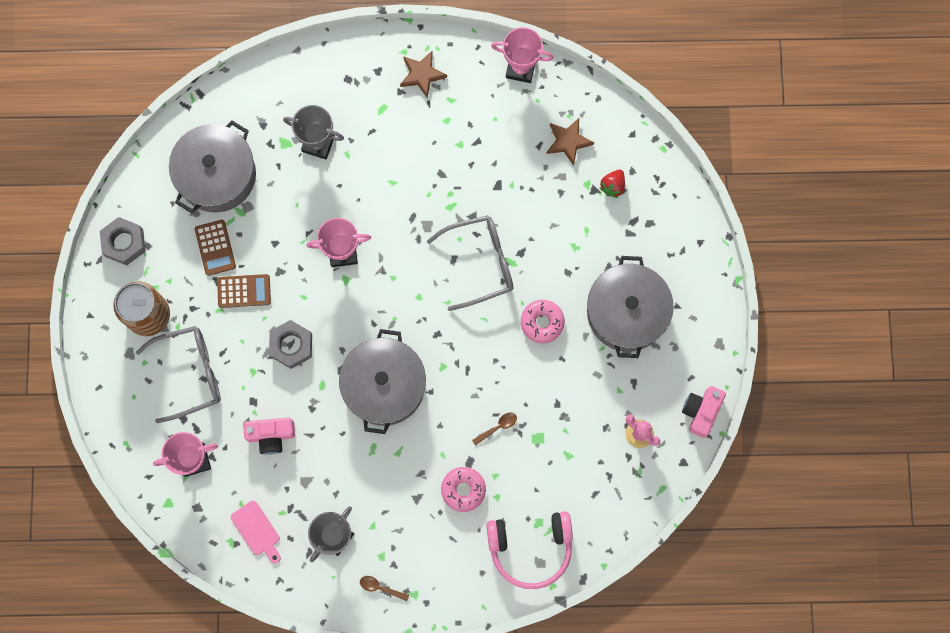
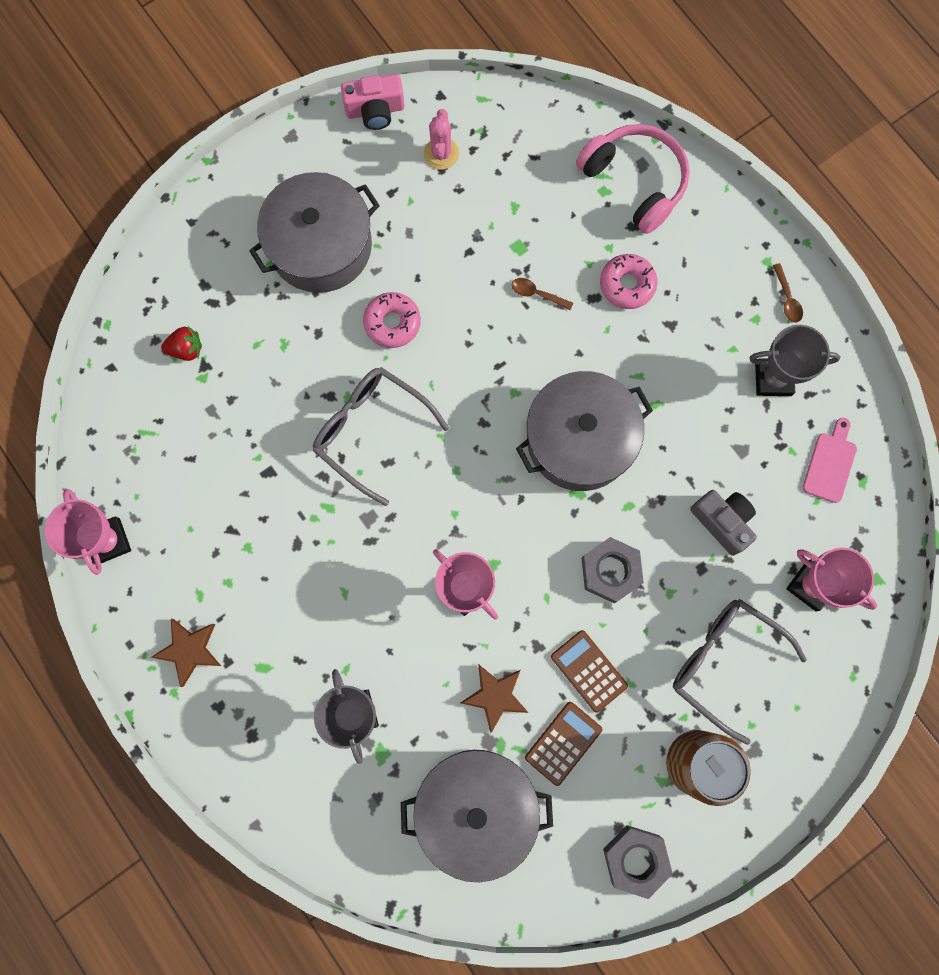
camera: 125 degrees left, 0 degrees up
pink camera [243,417,295,455] -> grey camera [690,490,757,556]
brown star [546,118,594,166] -> brown star moved to [460,664,529,733]

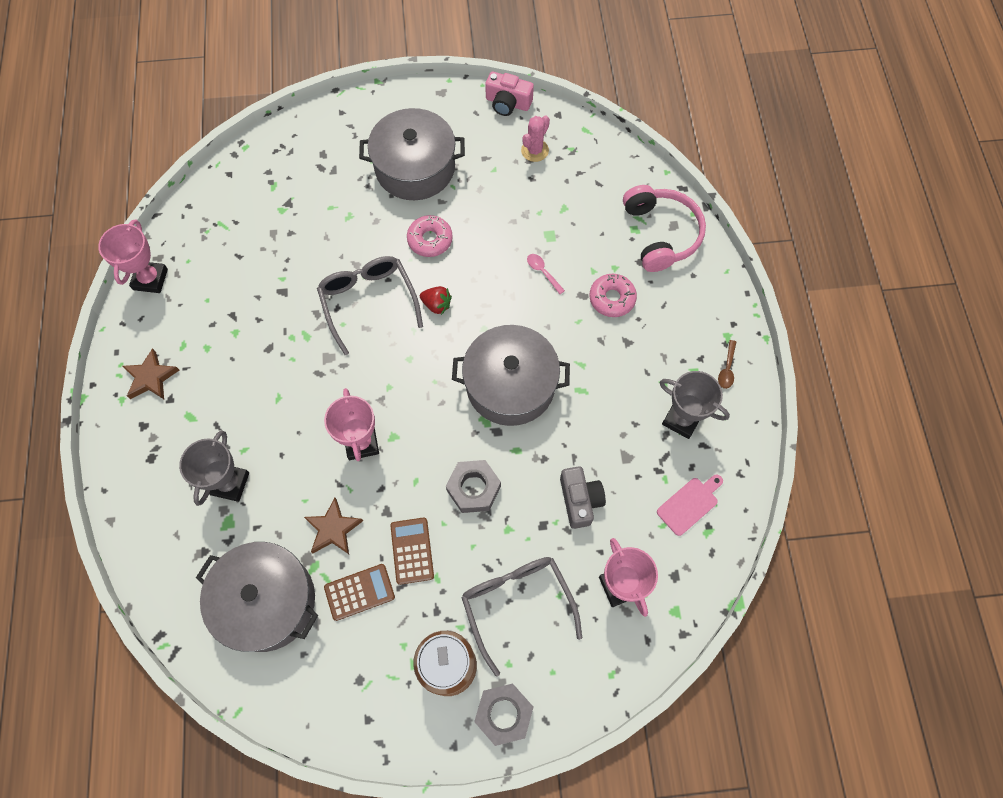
camera: 30 degrees right, 10 degrees down
red strawberry [161,326,202,361] -> red strawberry moved to [420,286,452,315]
brown spoon [511,278,573,310] -> pink spoon [527,254,565,294]
grey nut [603,825,673,899] -> grey nut moved to [474,683,533,746]

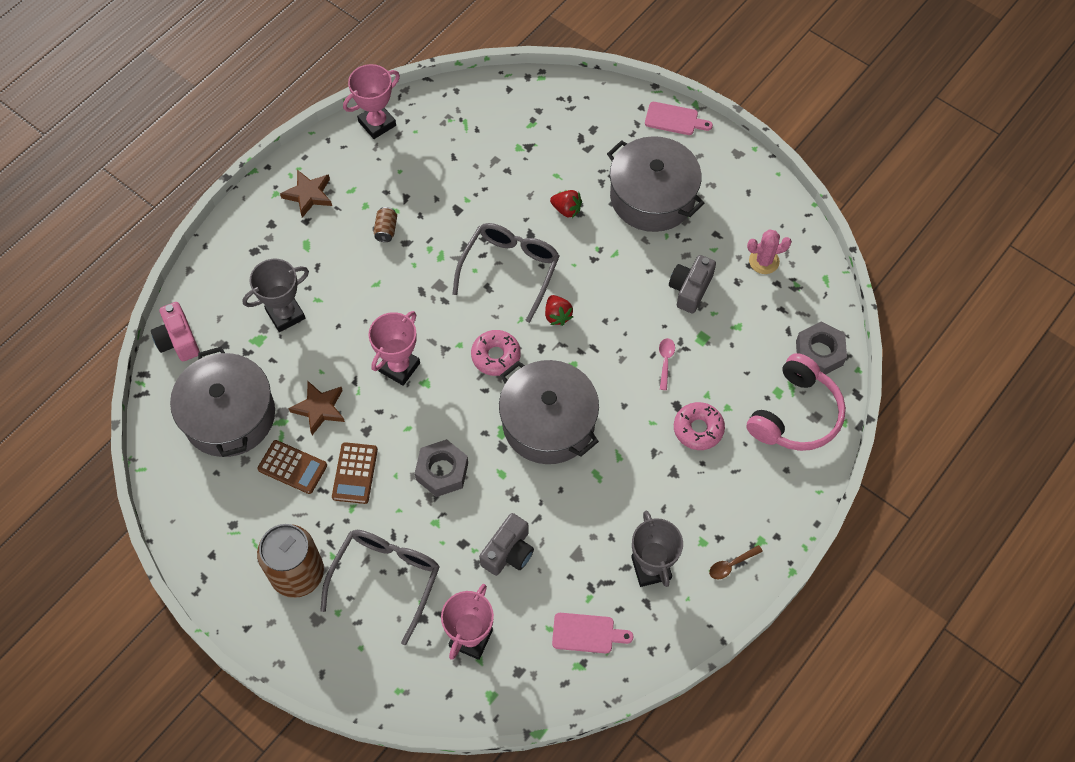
camera: 45 degrees right, 5 degrees down
brown calculator [390,517,434,585] -> brown calculator turned 150 degrees clockwise [332,442,378,504]
pink donut [407,215,453,257] -> pink donut moved to [471,330,521,376]
grey nut [474,683,533,746] -> grey nut moved to [796,321,847,375]
pink camera [485,71,534,116] -> pink camera moved to [151,302,200,361]
none -> brown can [374,207,397,242]
none -> red strawberry [550,190,582,218]
none -> pink cutting board [645,102,713,135]
none -> grey camera [669,255,716,314]

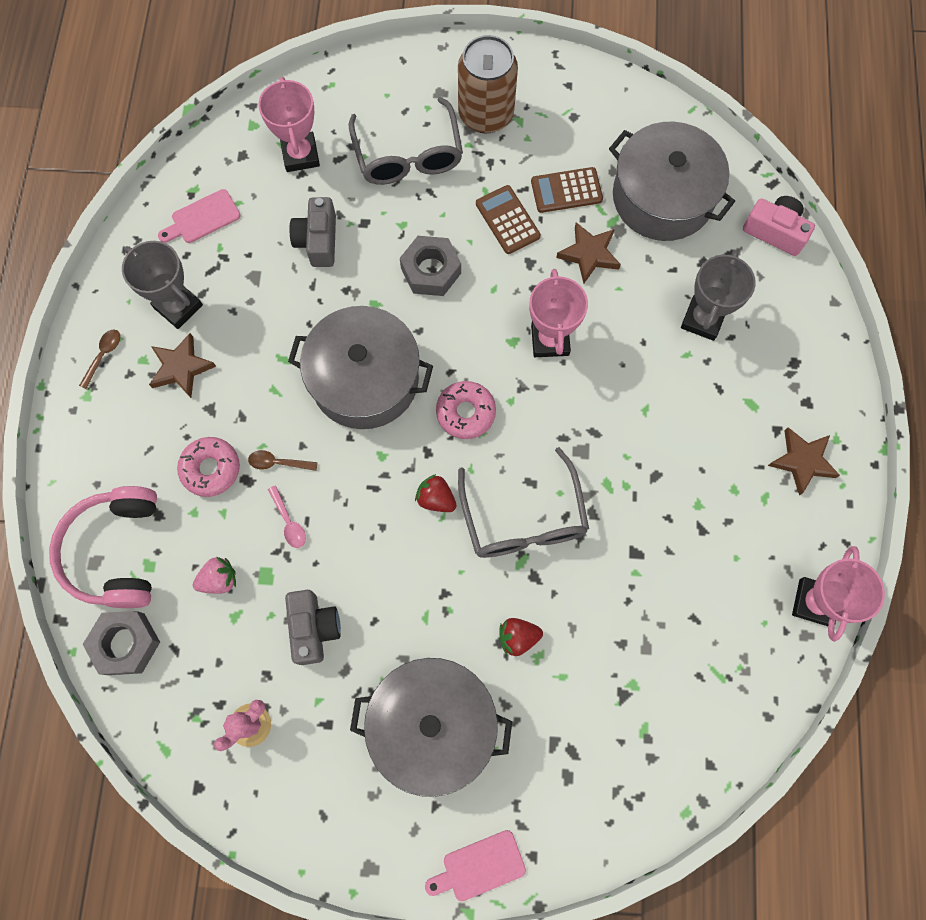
camera: 145 degrees right, 10 degrees up
brown can [374,207,397,242] -> none
none -> brown star [149,333,216,398]
none -> pink strawberry [193,557,236,594]
none -> brown spoon [248,450,318,471]

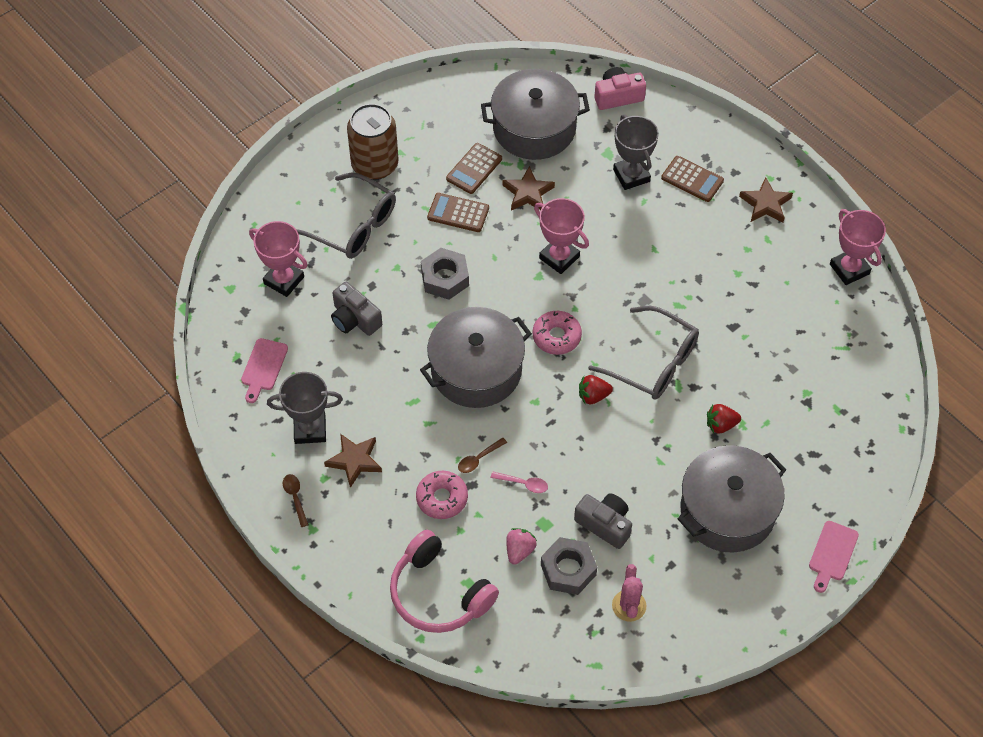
camera: 45 degrees left, 15 degrees down
grey nut [83,611,160,675] -> grey nut moved to [541,537,597,595]
red strawberry [499,618,543,656] -> red strawberry turned 45 degrees clockwise [707,404,741,434]
none -> brown calculator [661,156,724,202]

